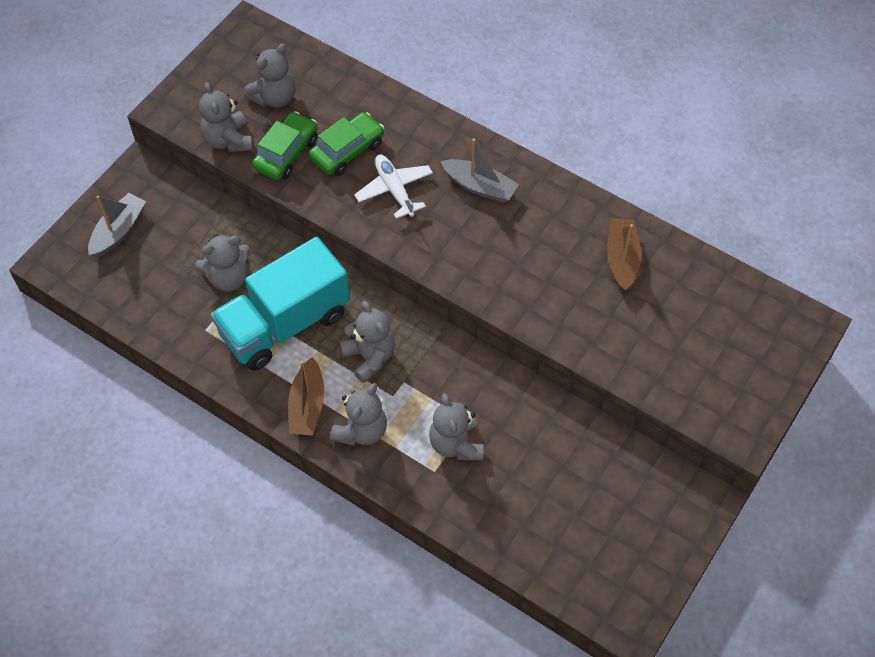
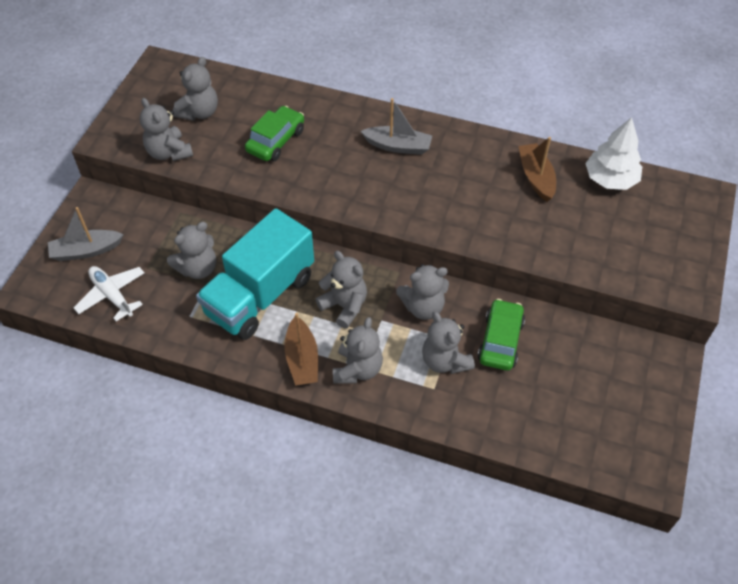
camera: 15 degrees left, 5 degrees down
grey boat [88,193,146,257] -> grey boat turned 120 degrees counterclockwise [48,207,124,261]
green car [252,111,318,180] -> green car moved to [477,299,525,371]
white plane [354,155,433,219] -> white plane moved to [74,266,145,322]
none -> grey teddy bear [396,264,449,320]
none -> white tree [585,117,642,190]

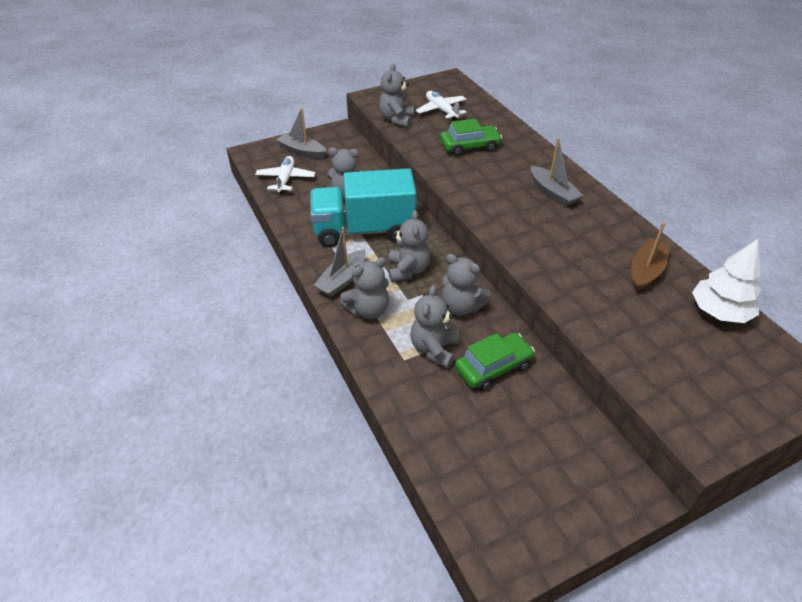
camera: 45 degrees right, 10 degrees down
grey teddy bear [173,57,218,121] -> white plane [416,91,466,121]
brown boat [285,313,318,386] -> grey boat [313,227,366,297]

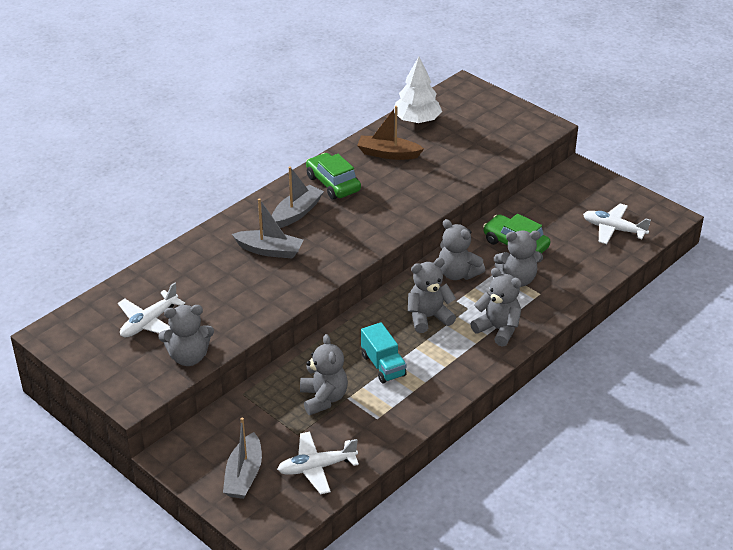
camera: 110 degrees left, 5 degrees down
turquoise truck [310,168,417,247] -> turquoise truck [361,322,407,384], size x0.48
grey boat [313,227,366,297] -> grey boat moved to [232,198,303,259]
green car [440,119,502,156] -> green car moved to [306,153,361,200]
grey teddy bear [442,254,491,316] -> grey teddy bear turned 120 degrees clockwise [439,219,485,280]
none -> white plane [583,203,651,244]

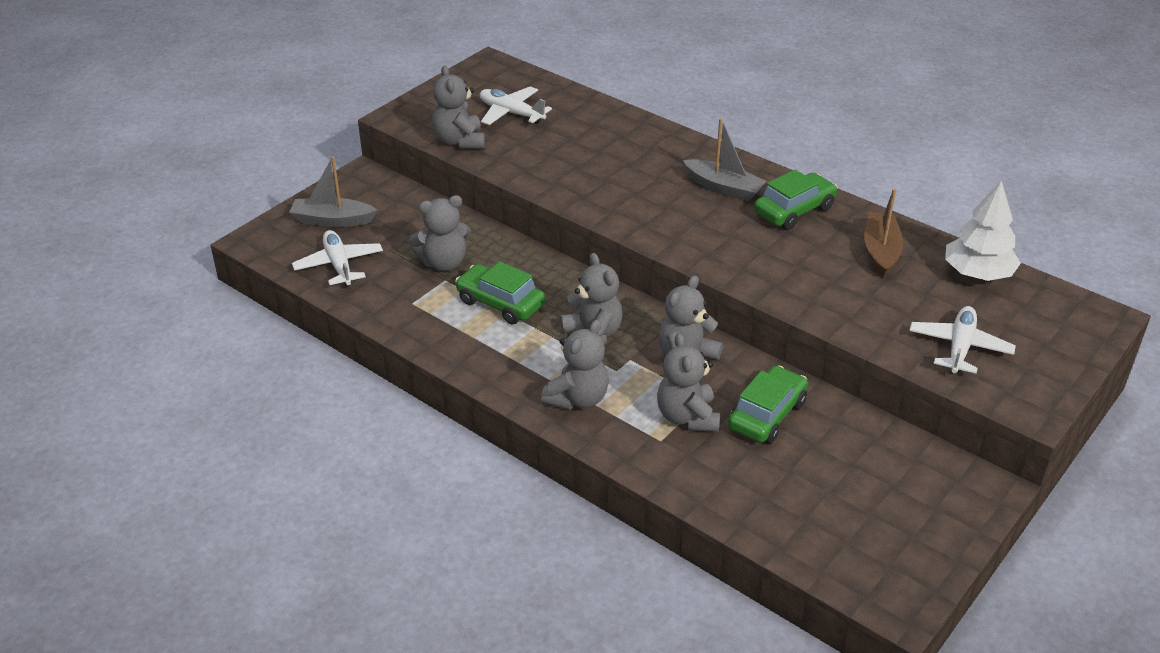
camera: 85 degrees right, 0 degrees up
grey boat [232,198,303,259] -> none
turquoise truck [361,322,407,384] -> green car [455,261,545,325]
white plane [583,203,651,244] -> white plane moved to [909,306,1016,374]

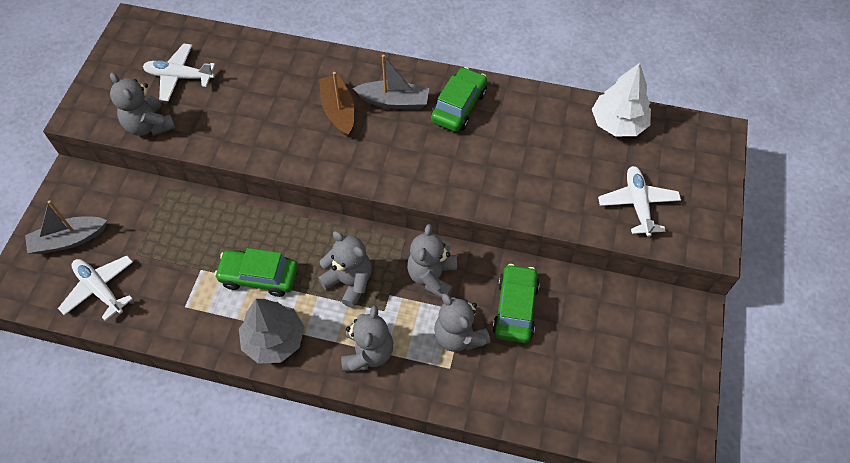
camera: 25 degrees left, 20 degrees up
grey teddy bear [409,195,471,271] -> none
brown boat [864,188,903,277] -> brown boat moved to [319,72,355,137]
none -> grey tree [239,299,305,363]

